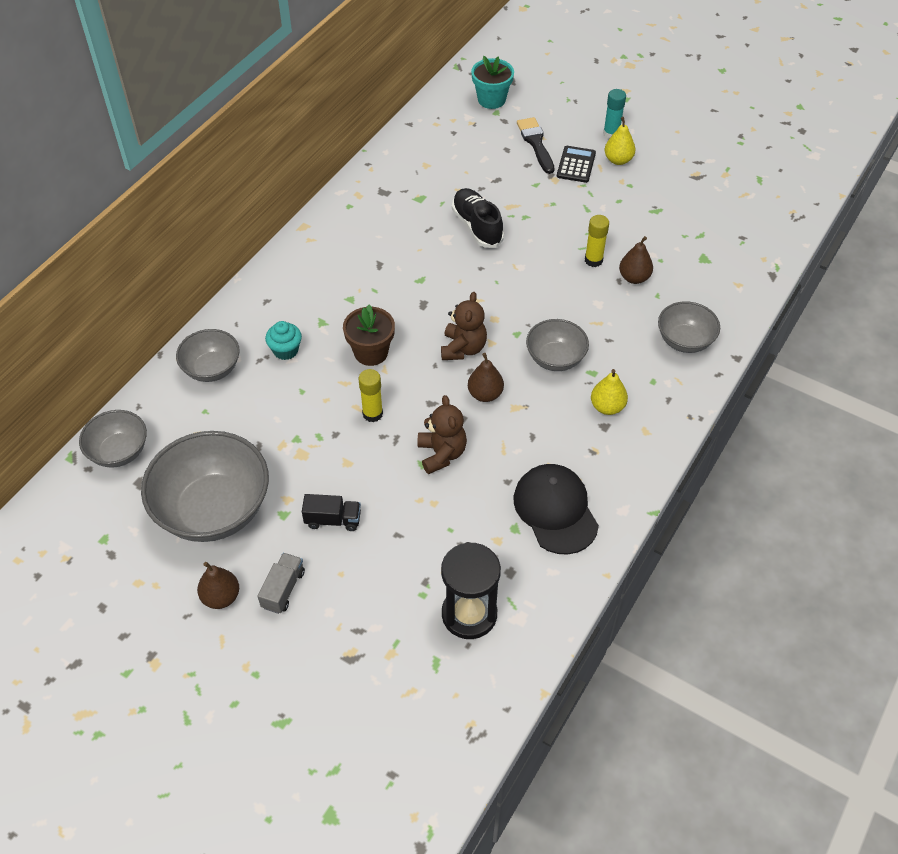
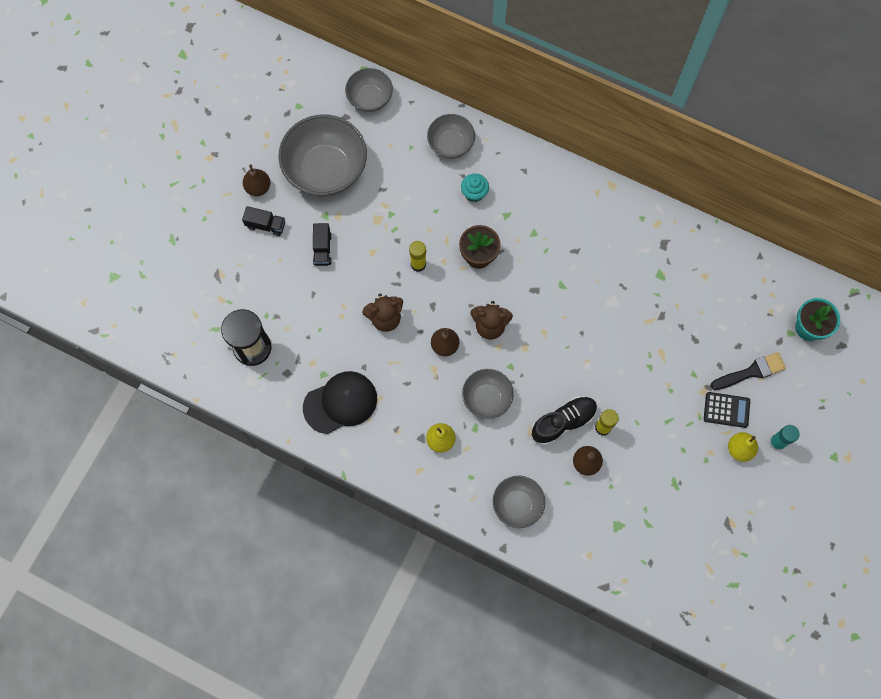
camera: 85 degrees right, 20 degrees up
grey truck [257,553,305,614] -> black truck [242,206,285,236]
black shoe [452,188,504,248] -> black shoe moved to [531,396,597,446]

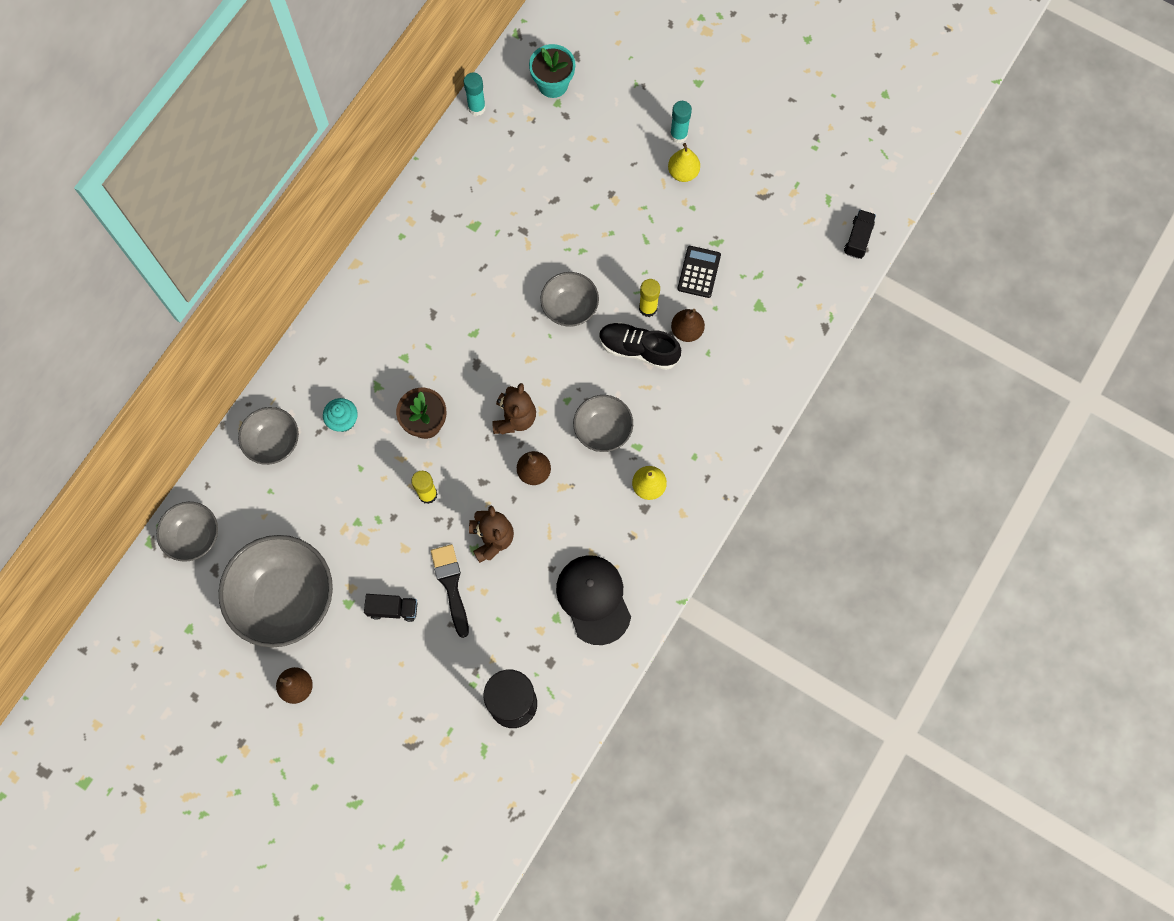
camera: 85 degrees left, 0 degrees up
black truck [242,206,285,236] -> black truck moved to [844,210,876,259]
grey bowl [493,476,545,528] -> grey bowl moved to [540,272,599,327]
black shoe [531,396,597,446] -> black shoe turned 45 degrees counterclockwise [599,322,681,370]
black calculator [704,392,750,428] -> black calculator moved to [677,246,721,298]
black brush [710,352,786,390] -> black brush moved to [431,544,469,638]
none -> turquoise glue stick [464,73,486,116]

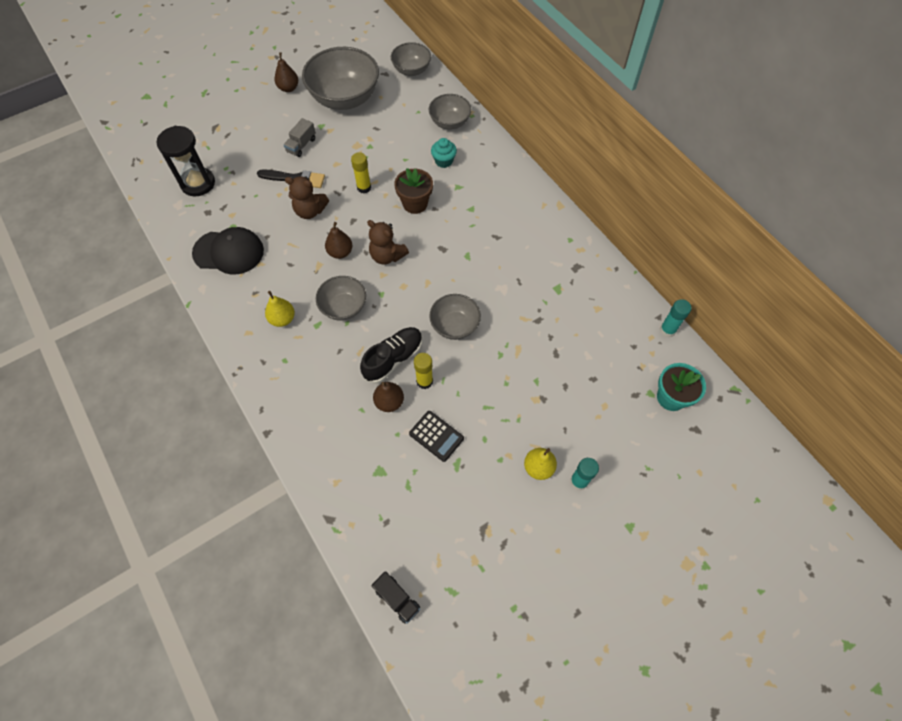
camera: 115 degrees right, 10 degrees down
black truck [364,594,418,622] -> grey truck [284,118,316,157]

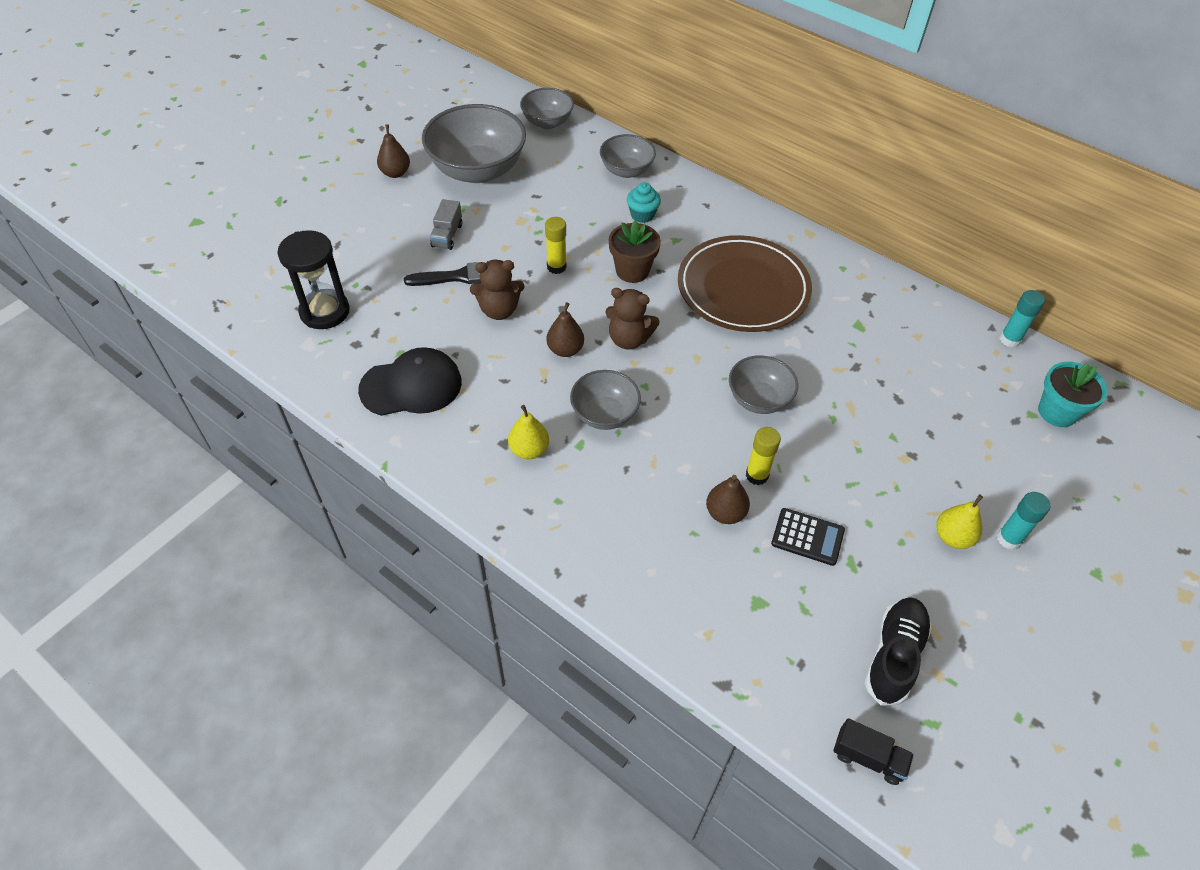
camera: 20 degrees left, 10 degrees down
black shoe [360,327,423,384] -> black shoe moved to [865,597,932,706]
none -> brown plate [678,235,812,332]

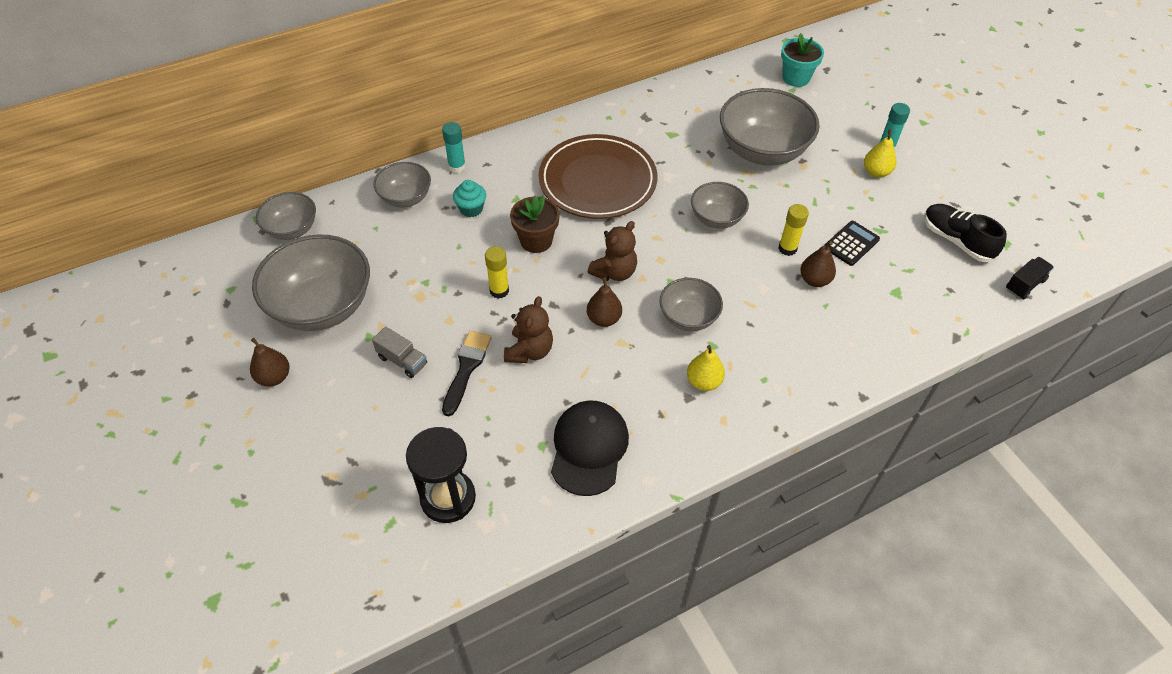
camera: 65 degrees left, 0 degrees up
turquoise glue stick [1000,290,1045,347] -> turquoise glue stick moved to [442,122,466,173]
none -> grey bowl [720,88,820,165]

